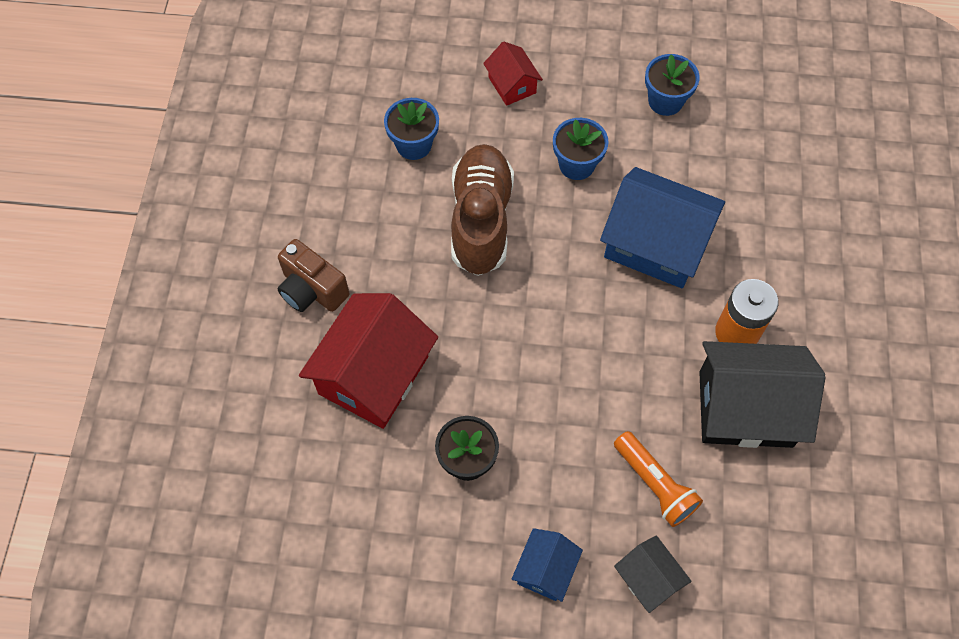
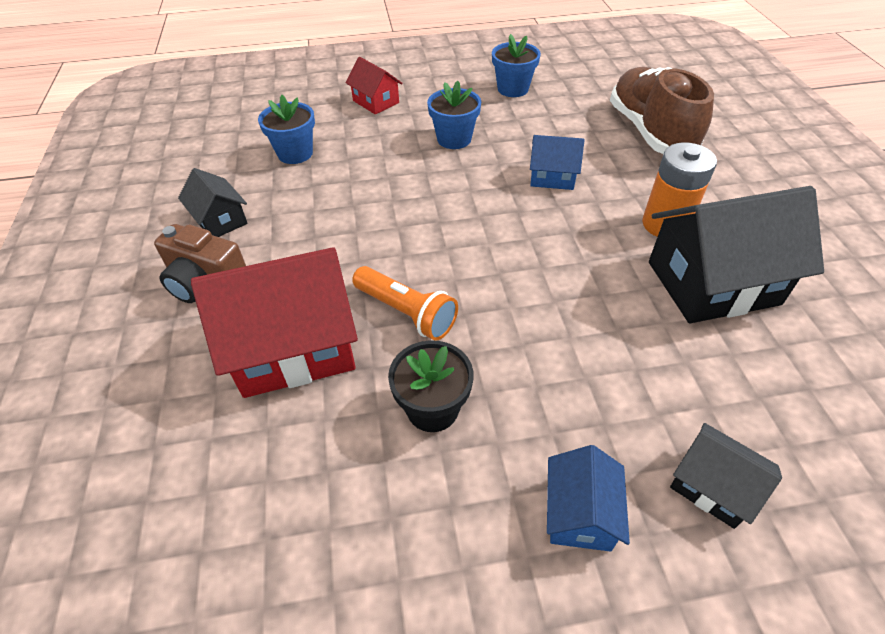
camera: 15 degrees left, 15 degrees down
red house [299,293,438,429] -> red house turned 60 degrees clockwise [191,247,358,398]
brown shoe [451,144,514,276] -> brown shoe moved to [610,67,714,154]
blue house [600,167,725,288] -> blue house [530,135,585,190], size x0.51
orange flashlight [614,431,703,527] -> orange flashlight moved to [352,266,458,341]
none -> black house [178,168,248,237]

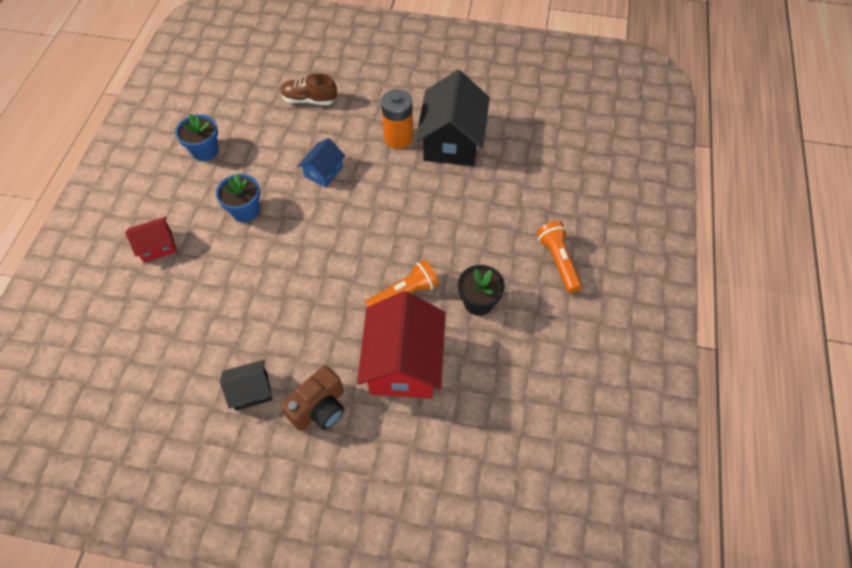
camera: 70 degrees left, 10 degrees up
blue flower pot [258,95,315,164] -> none
blue house [547,445,630,552] -> orange flashlight [537,221,582,293]
brown shoe [610,67,714,154] -> brown shoe [280,73,337,105], size x0.59
black house [670,423,782,529] -> none

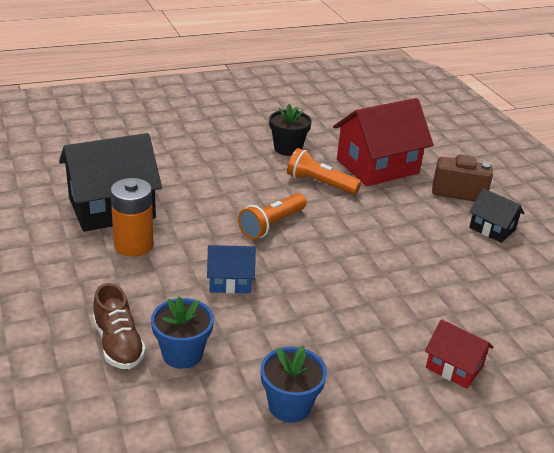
camera: 125 degrees left, 25 degrees down
blue flower pot [216,173,260,222] -> blue flower pot moved to [151,297,214,369]
orange flashlight [537,221,582,293] -> orange flashlight moved to [238,193,306,239]

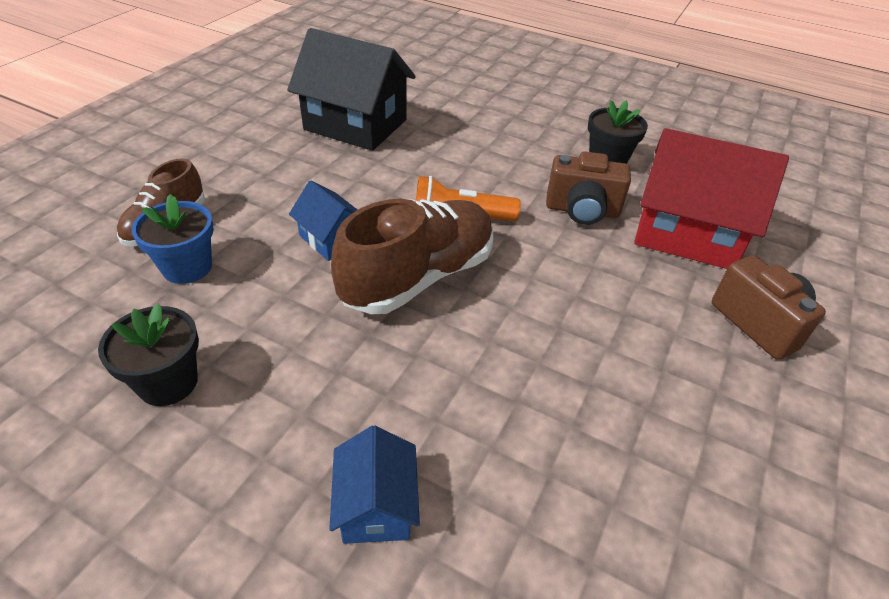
camera: 50 degrees right, 10 degrees up
orange battery [110,178,153,257] -> none
blue flower pot [261,346,327,423] -> black flower pot [98,304,199,406]
orange flashlight [287,148,361,195] -> brown camera [546,151,631,225]
red house [425,319,493,389] -> blue house [329,425,420,544]
black house [469,188,524,243] -> none
none -> brown shoe [331,199,493,314]

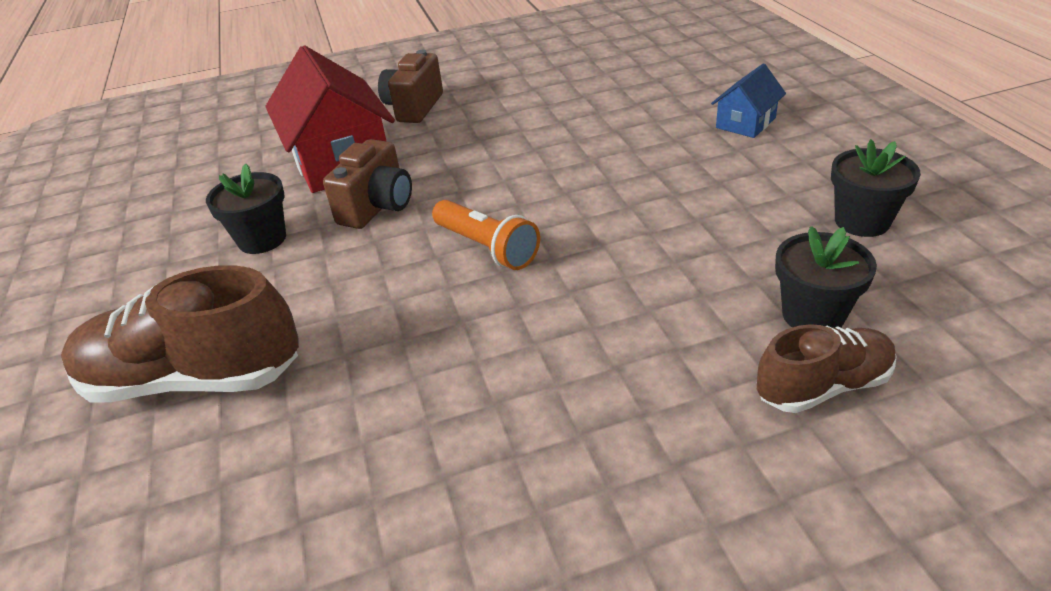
camera: 130 degrees left, 5 degrees down
blue flower pot [131,194,214,284] -> black flower pot [775,226,877,328]
black house [287,28,416,151] -> none
blue house [289,181,358,261] -> none
brown shoe [331,199,493,314] -> brown shoe moved to [61,265,299,403]
brown camera [546,151,631,225] -> brown camera turned 60 degrees clockwise [323,139,412,229]

